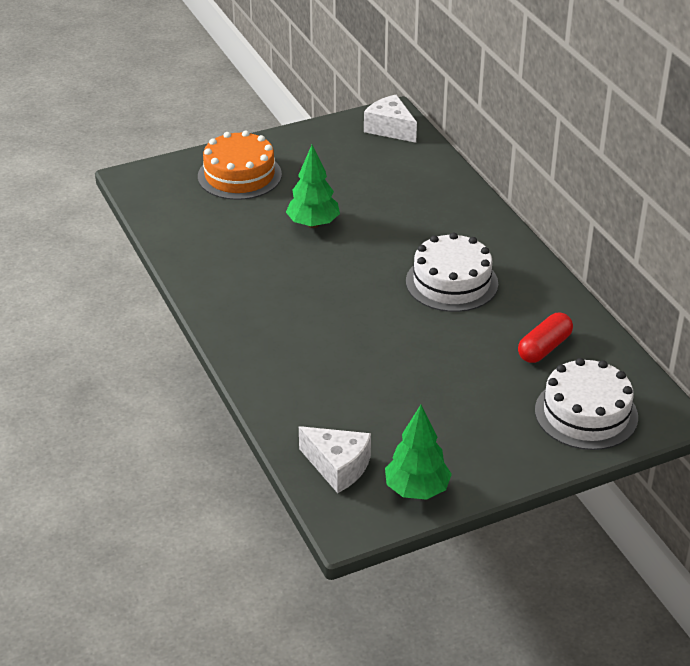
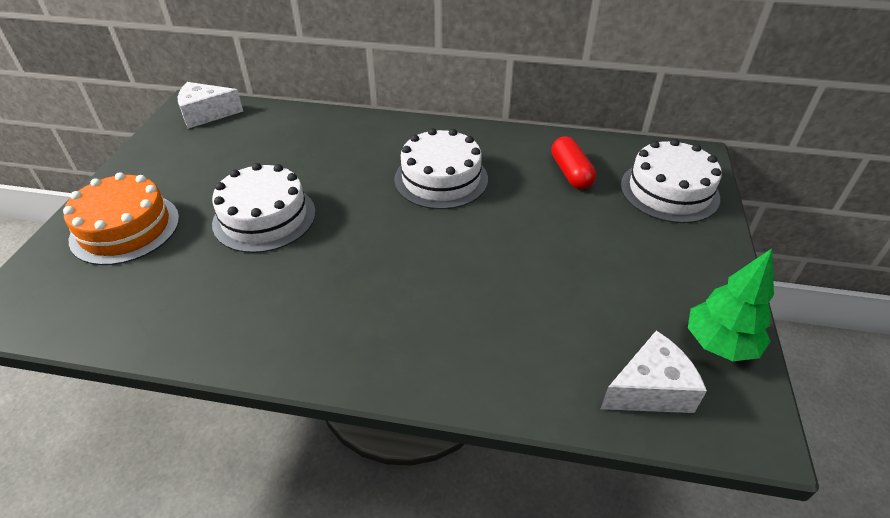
camera: 55 degrees left, 5 degrees up
green tree [286,145,340,228] -> white cake [212,163,316,253]

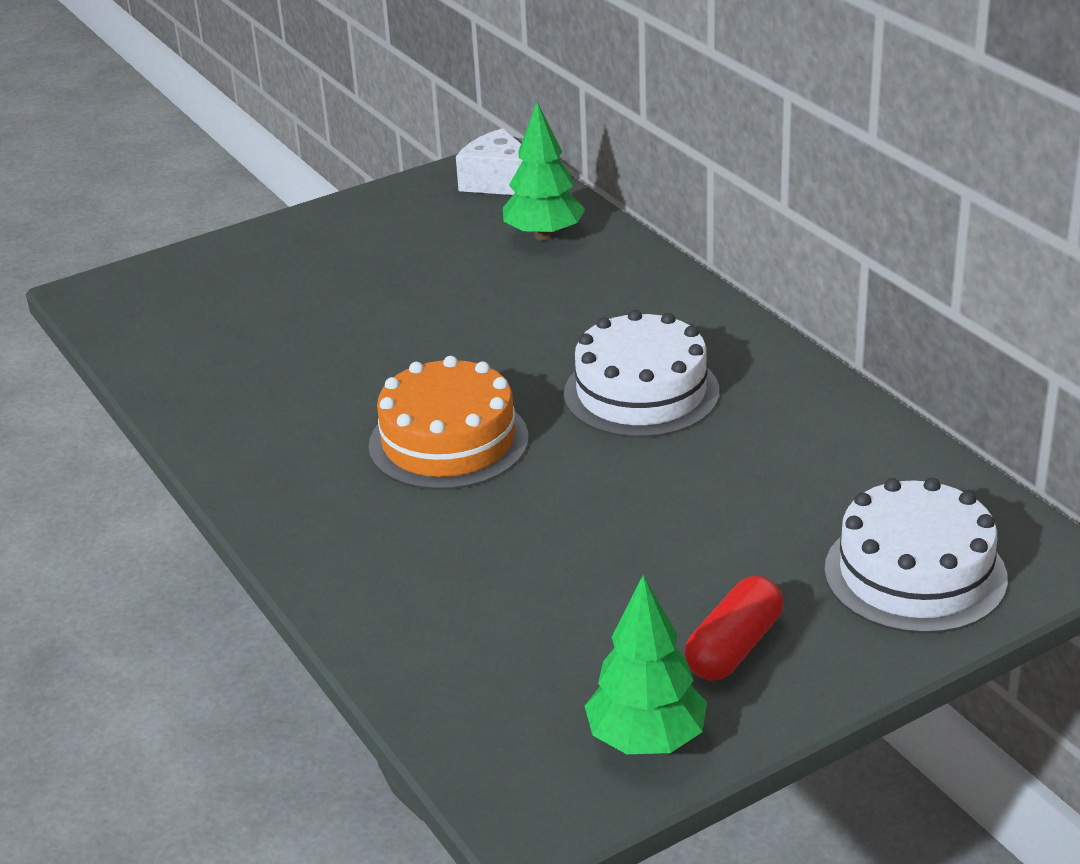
camera: 50 degrees right, 10 degrees down
orange cake [63,172,179,265] -> orange cake moved to [368,356,528,490]
white cake [212,163,316,253] -> none
red capsule [551,137,596,189] -> red capsule moved to [685,576,783,681]
white cheese [601,330,707,413] -> none
none -> green tree [503,102,585,241]

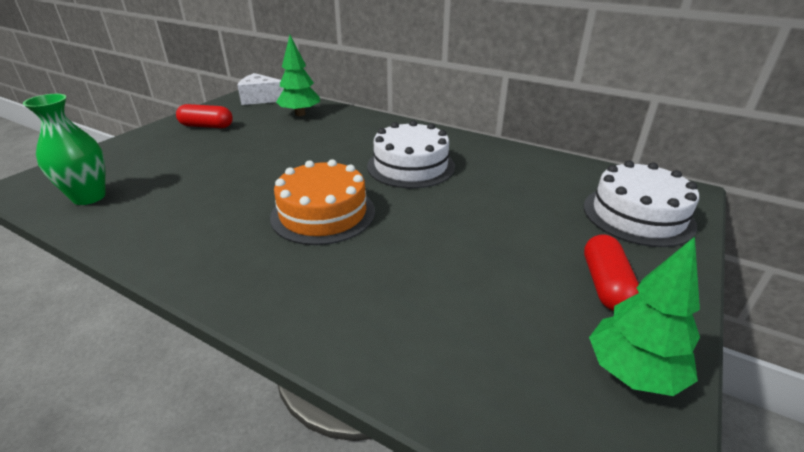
camera: 30 degrees left, 0 degrees up
none -> green vase [23,94,106,205]
none -> red capsule [176,104,233,128]

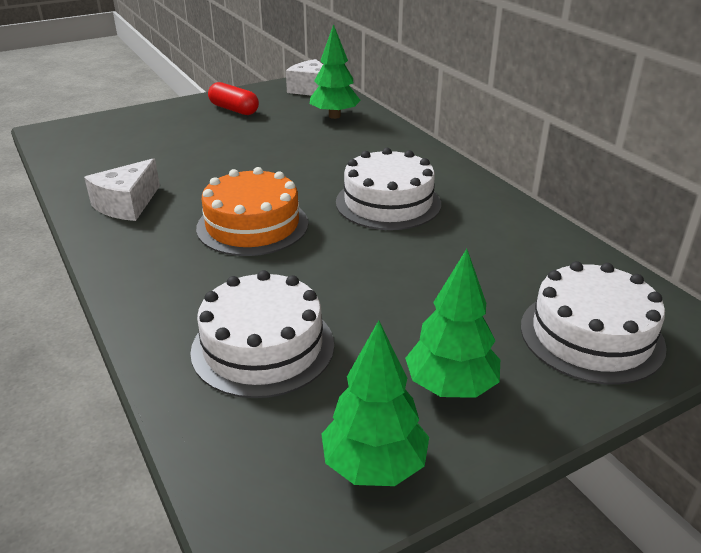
camera: 30 degrees right, 0 degrees up
green vase [23,94,106,205] -> none
red capsule [584,234,639,311] -> green tree [405,249,500,398]
none -> white cheese [84,158,160,221]
none -> white cake [190,270,334,398]

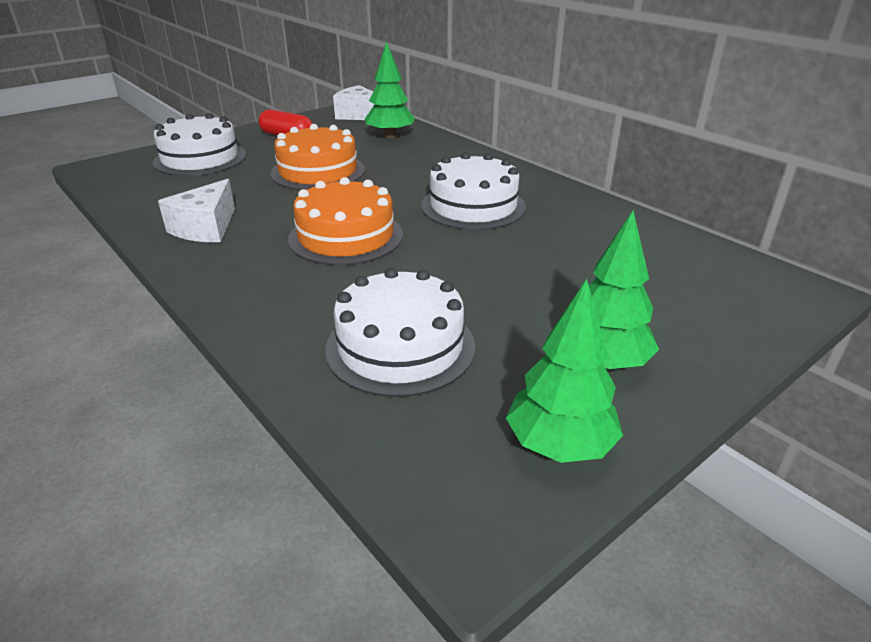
camera: 10 degrees left, 0 degrees up
white cake [521,261,667,385] -> white cake moved to [153,113,246,176]
none -> orange cake [270,124,365,190]

